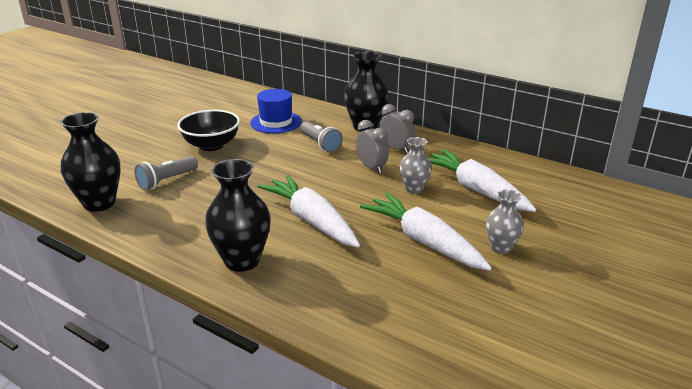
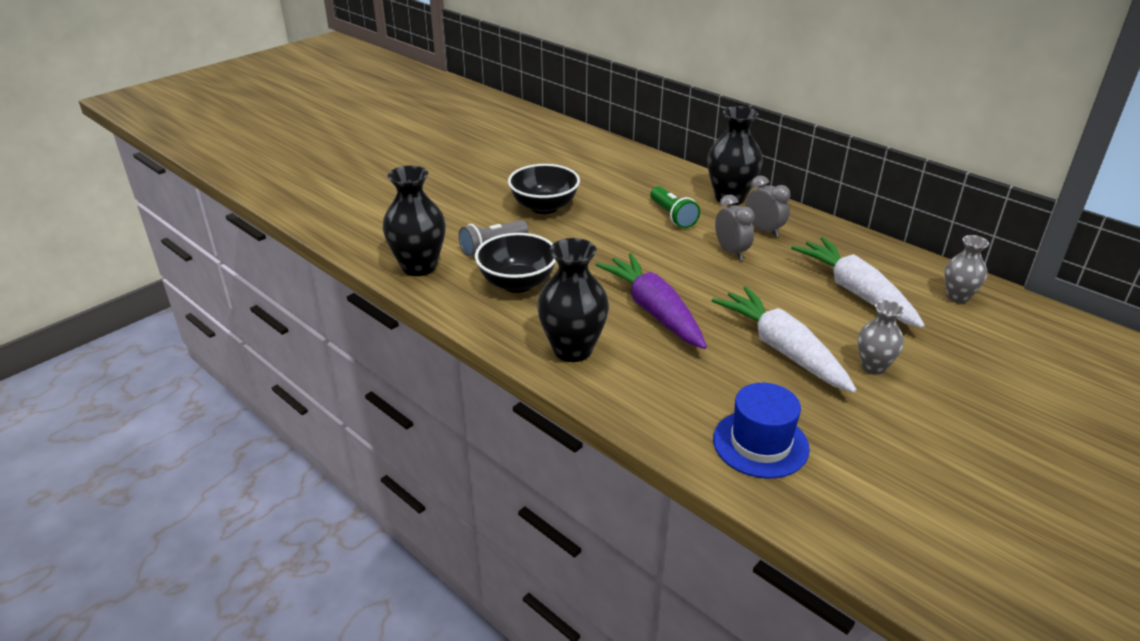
camera: 10 degrees right, 5 degrees up
blue hat [250,89,302,133] -> blue hat moved to [713,383,810,478]
white carrot [257,174,360,247] -> purple carrot [595,253,707,349]
grey flashlight [300,121,343,153] -> green flashlight [650,186,700,228]
grey vase [400,137,432,194] -> grey vase moved to [945,235,989,303]
none -> black bowl [475,233,556,293]

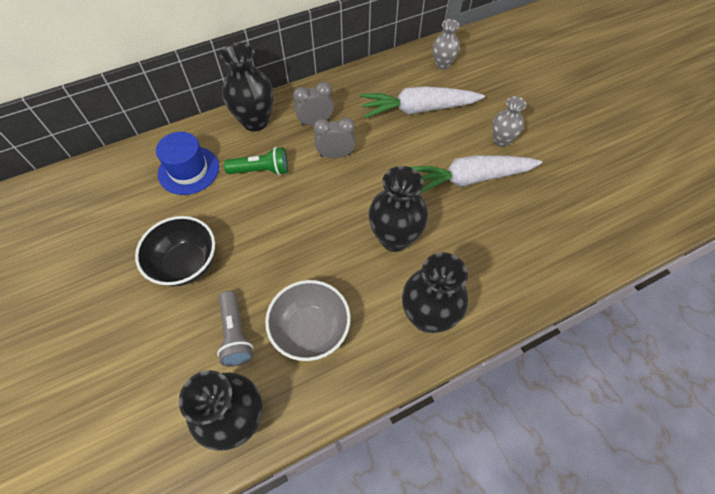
camera: 70 degrees left, 25 degrees up
black bowl [475,233,556,293] -> grey bowl [265,280,351,361]
purple carrot [595,253,707,349] -> black vase [368,166,428,252]
blue hat [713,383,810,478] -> blue hat moved to [156,132,219,195]

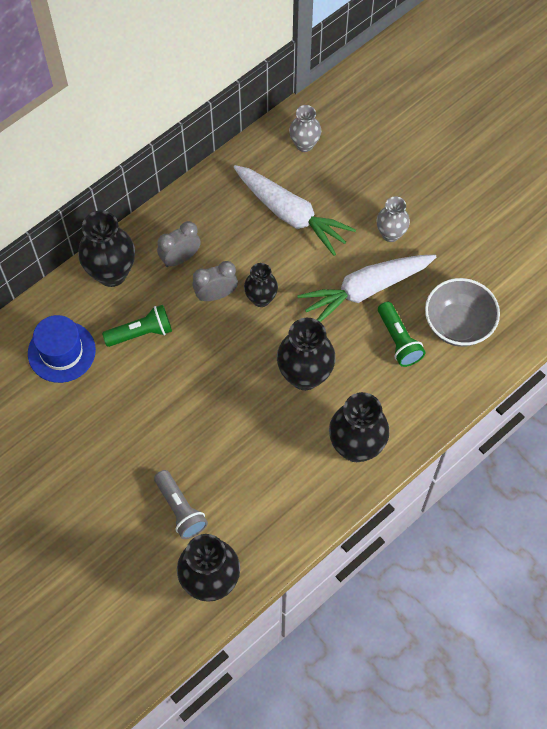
camera: 15 degrees left, 5 degrees up
black bowl [135,216,215,287] -> none
grey bowl [265,280,351,361] -> grey bowl moved to [425,278,500,347]
white carrot [360,86,485,119] -> white carrot turned 120 degrees counterclockwise [233,165,356,256]
none -> black vase [244,263,278,307]
none -> green flashlight [378,302,425,367]

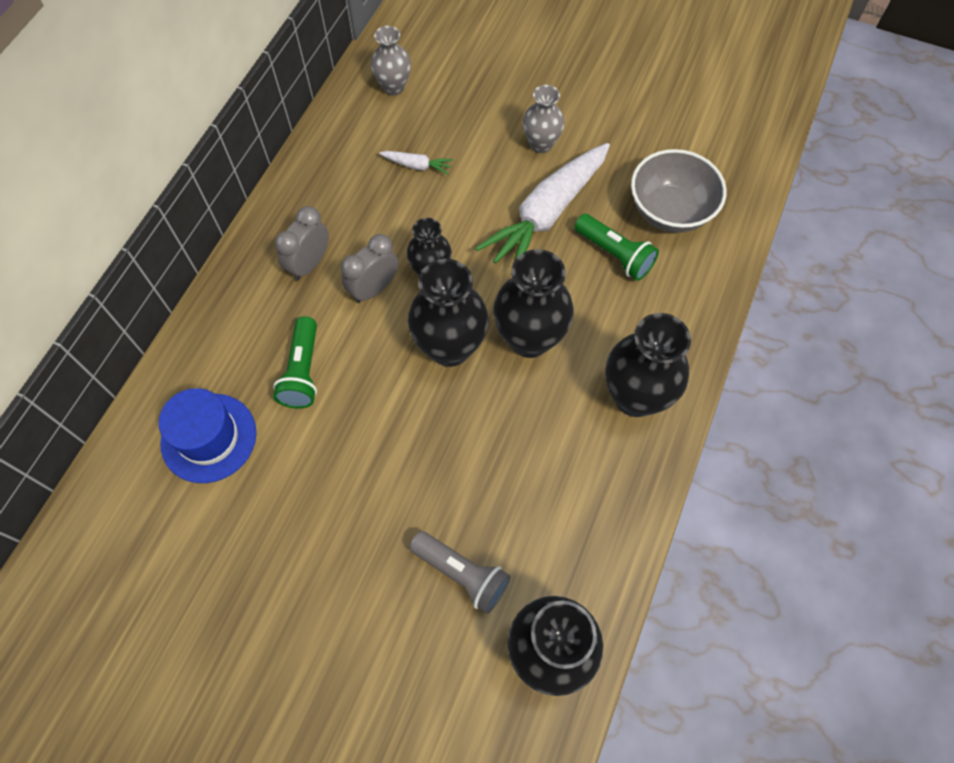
camera: 25 degrees left, 0 degrees up
black vase [78,211,135,287] -> black vase moved to [408,259,489,367]
green flashlight [102,305,172,347] -> green flashlight turned 135 degrees clockwise [273,316,317,409]
white carrot [233,165,356,256] -> white carrot [379,151,453,175], size x0.42

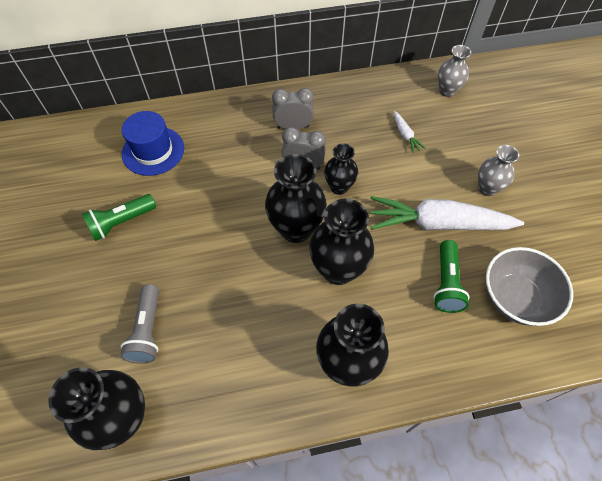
camera: 55 degrees right, 5 degrees down
green flashlight [273,316,317,409] -> green flashlight moved to [82,194,156,241]

